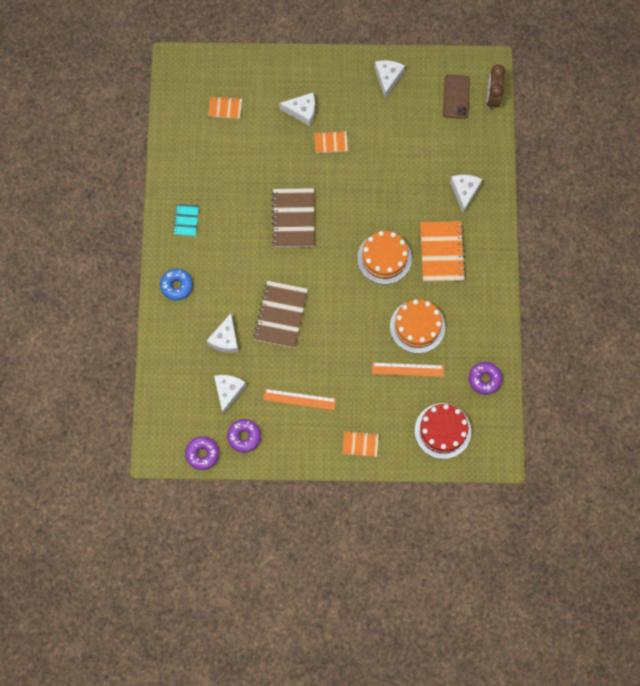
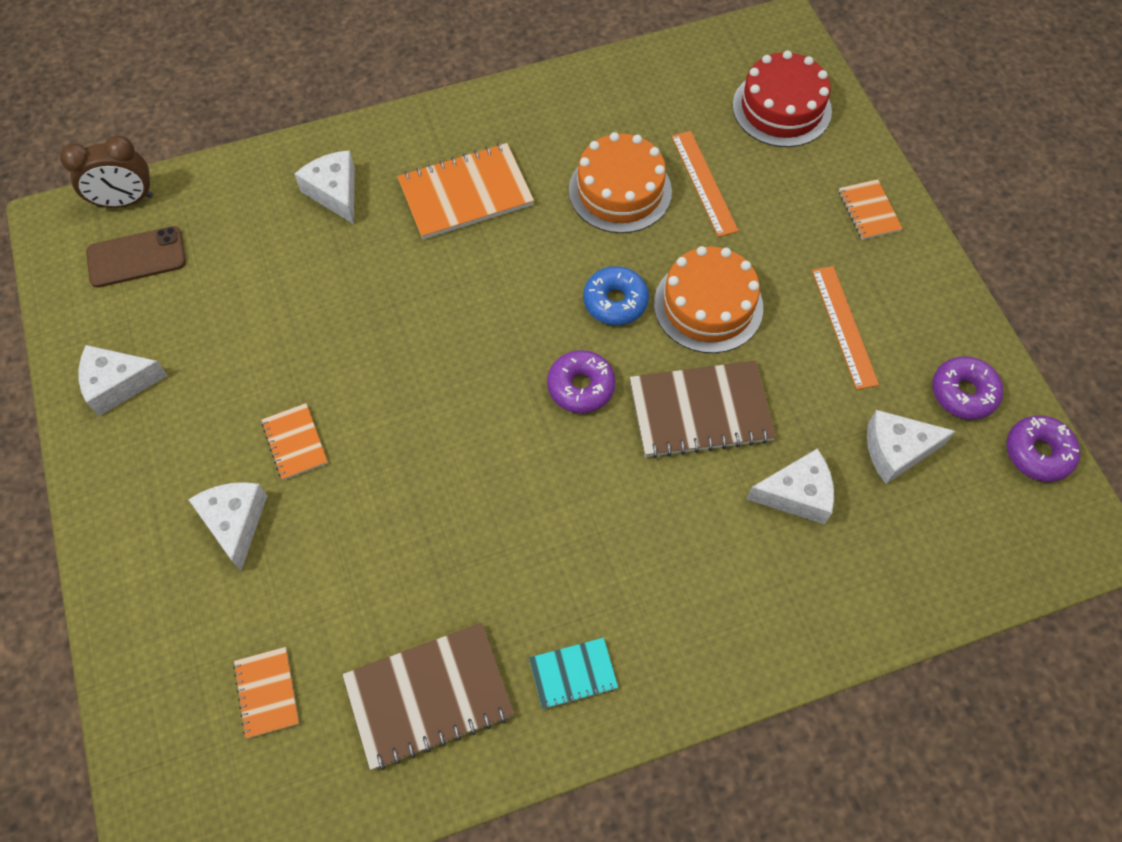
camera: 110 degrees left, 10 degrees down
blue donut [160,269,193,301] -> blue donut moved to [583,266,649,325]
brown notebook [272,188,315,247] -> brown notebook moved to [342,623,514,770]
orange cake [357,231,412,284] -> orange cake moved to [654,246,763,353]
white cheese [450,175,482,213] -> white cheese turned 75 degrees clockwise [295,150,355,224]
purple donut [469,362,503,395] -> purple donut moved to [547,350,616,413]

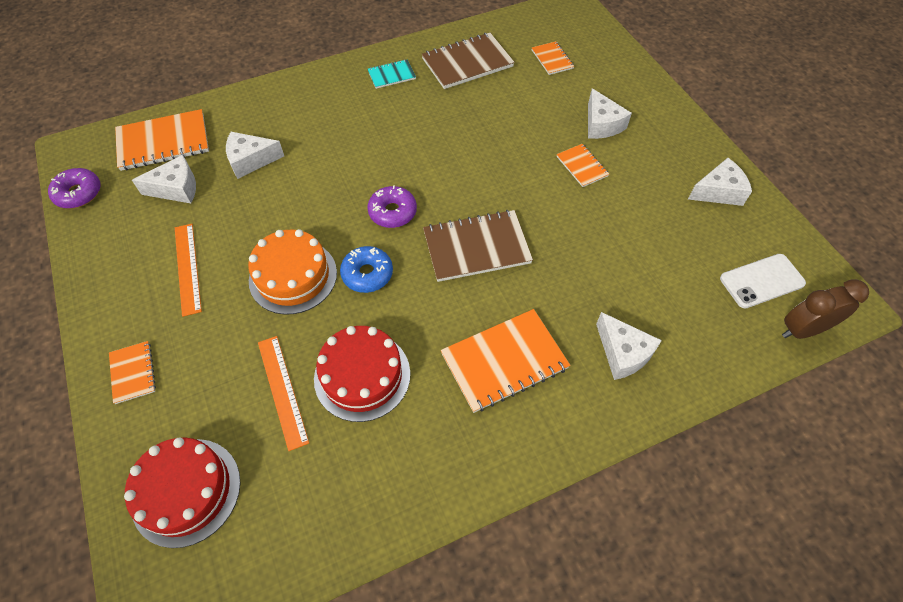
camera: 175 degrees right, 5 degrees down
brown phone [86,226,186,288] -> white phone [720,254,806,308]
orange cake [569,132,672,233] -> red cake [314,326,410,422]
brown notebook [630,361,776,458] -> brown notebook moved to [423,210,533,282]
purple donut [932,356,1003,420] -> none
none -> orange notebook [115,109,209,171]

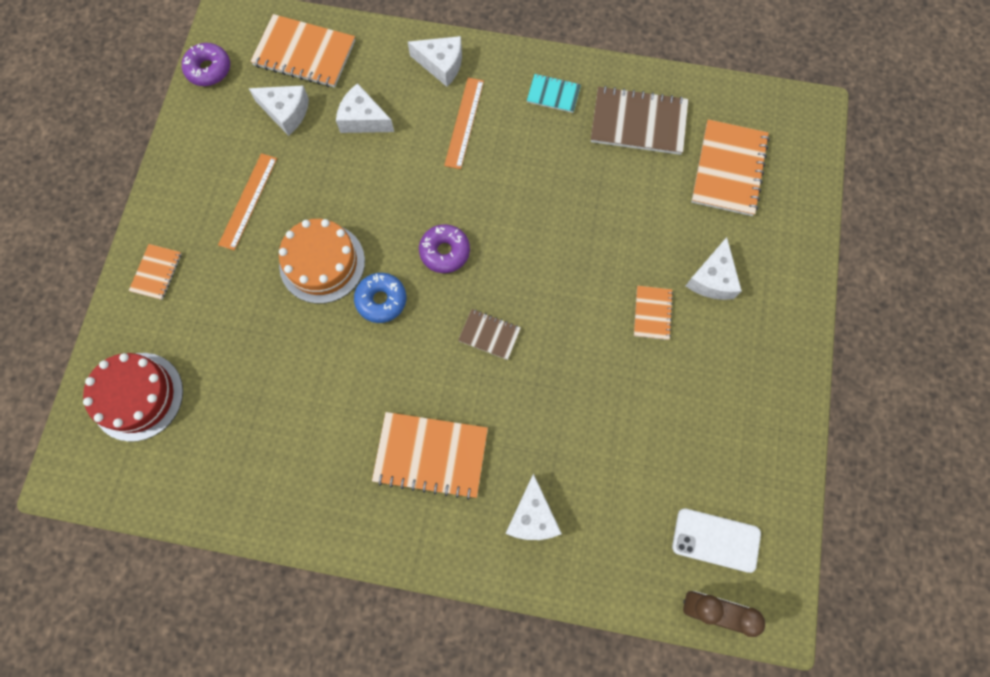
camera: 35 degrees right, 15 degrees up
orange ruler [258,336,309,451] -> orange ruler moved to [444,78,484,169]
red cake [314,326,410,422] -> none
brown notebook [423,210,533,282] -> brown notebook [458,309,521,360], size x0.53
orange notebook [532,41,574,75] -> orange notebook [691,119,770,216], size x1.87
white cheese [688,158,752,206] -> white cheese moved to [408,36,462,87]

